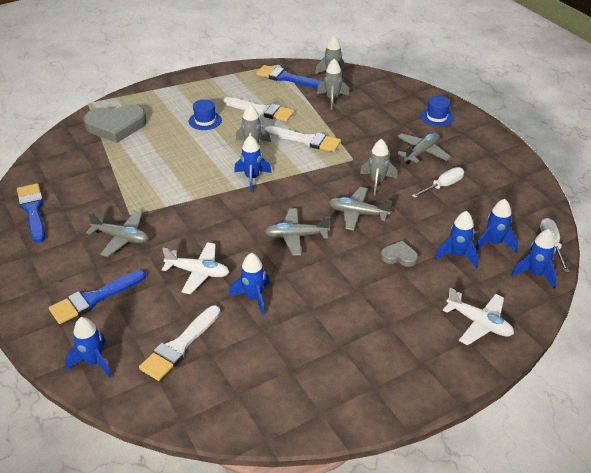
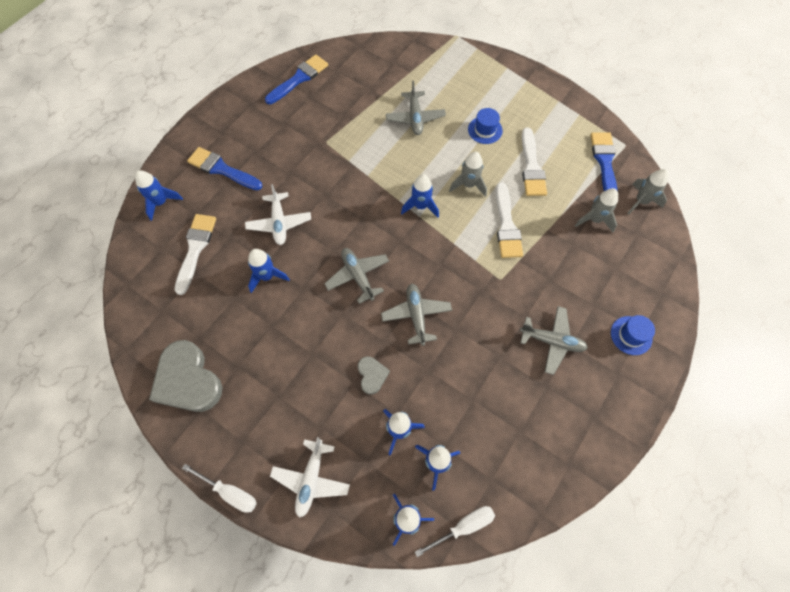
camera: 65 degrees right, 25 degrees up
grey heart [83,105,147,143] -> grey heart moved to [149,340,223,412]
grey plane [86,211,149,257] -> grey plane moved to [386,81,446,135]
white brush [139,305,220,381] -> white brush turned 90 degrees clockwise [175,214,216,295]
grey rocket [360,139,397,195] -> none
white screwdriver [412,167,464,198] -> white screwdriver moved to [182,464,257,513]

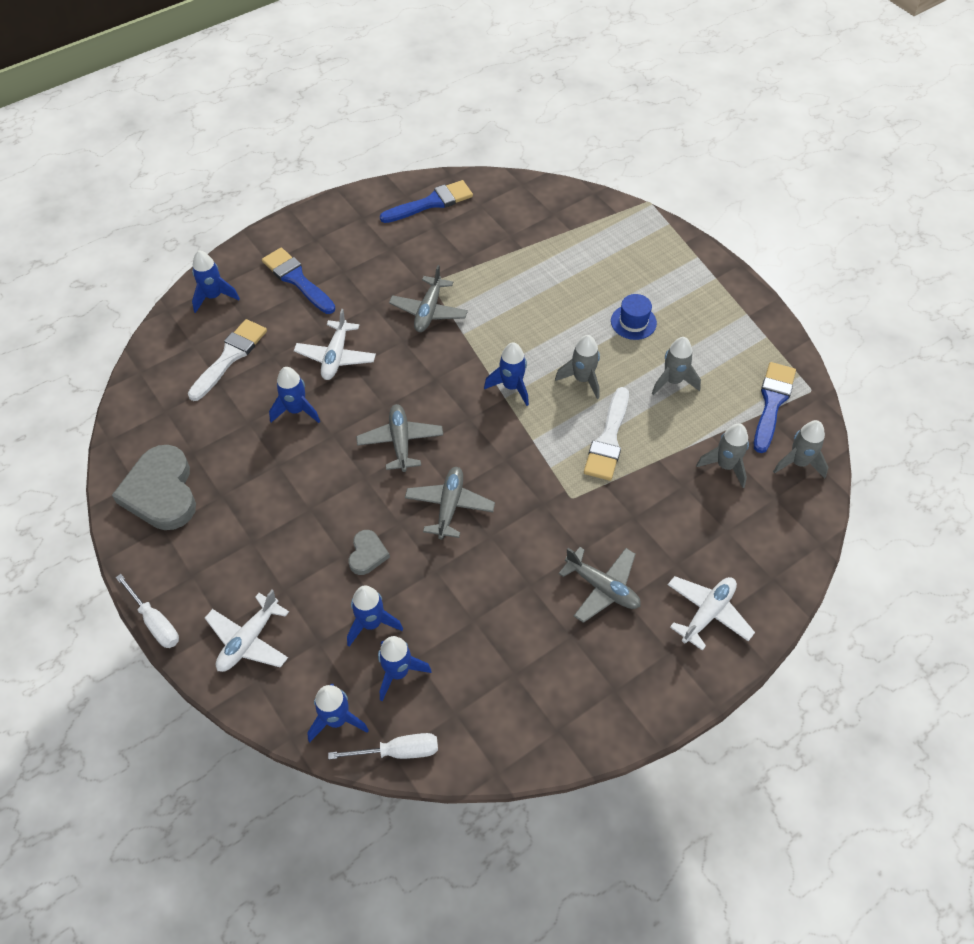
camera: 20 degrees right, 10 degrees down
grey plane [386,81,446,135] -> grey plane moved to [389,265,468,332]
white brush [522,128,547,196] -> grey rocket [652,337,701,395]
blue hat [611,315,655,355] -> white plane [668,576,755,651]

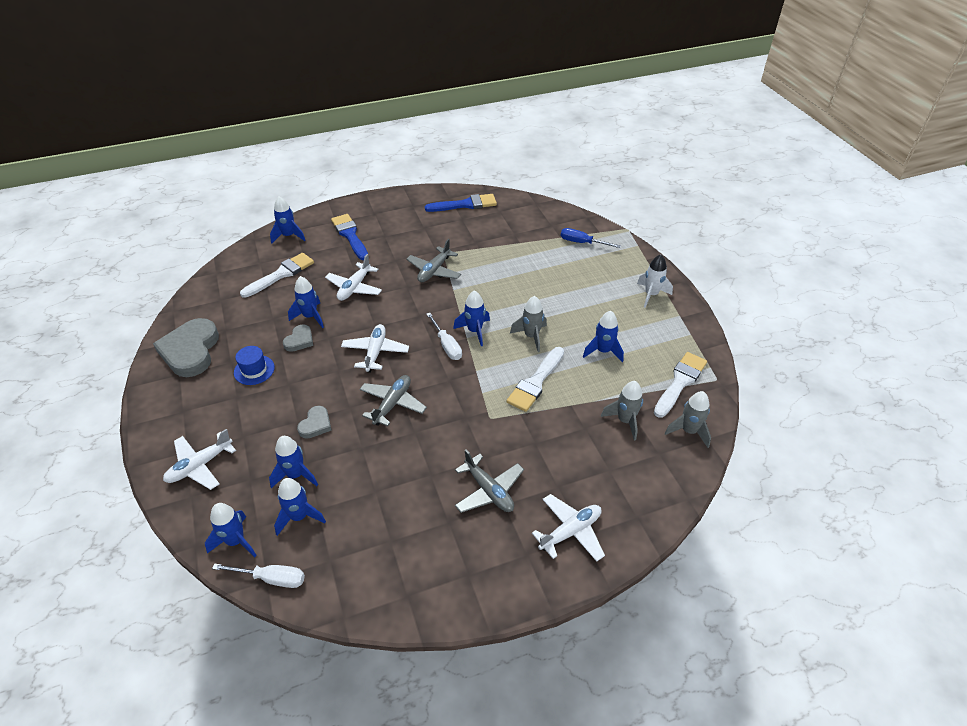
camera: 15 degrees right, 10 degrees down
white screwdriver [115,574,179,648] -> white screwdriver moved to [426,313,462,360]
grey plane [356,404,443,472] -> white plane [341,324,409,373]
blue hat [611,294,657,340] -> blue hat moved to [234,346,275,385]
grey rocket [652,337,701,395] -> blue rocket [583,311,624,362]
blue brush [754,362,796,453] -> white brush [654,352,707,418]
none -> grey heart [283,324,313,352]
none -> blue screwdriver [561,228,621,248]
none -> white rocket [637,254,673,308]

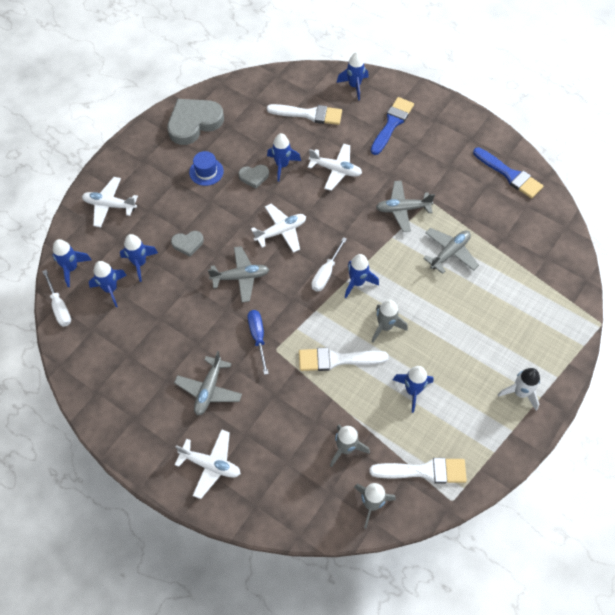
camera: 55 degrees right, 15 degrees up
white plane [325,254,382,301] -> white plane turned 150 degrees counterclockwise [308,143,362,191]
blue screwdriver [561,228,621,248] -> blue screwdriver moved to [248,310,269,375]
none -> grey plane [423,228,479,274]

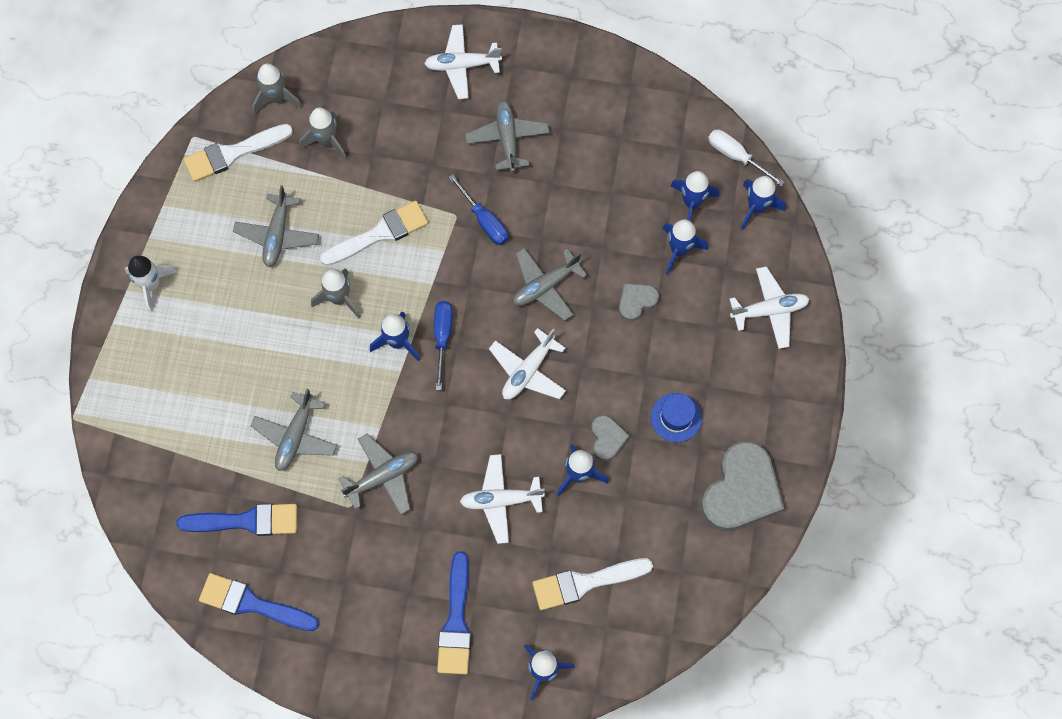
camera: 155 degrees right, 10 degrees up
grey heart [239,165,269,189] -> grey heart turned 120 degrees clockwise [591,415,630,461]
white screwdriver [311,237,347,292] -> blue screwdriver [434,301,452,390]
blue rocket [393,366,434,413] -> grey plane [233,185,319,267]
none -> blue brush [177,503,297,536]

